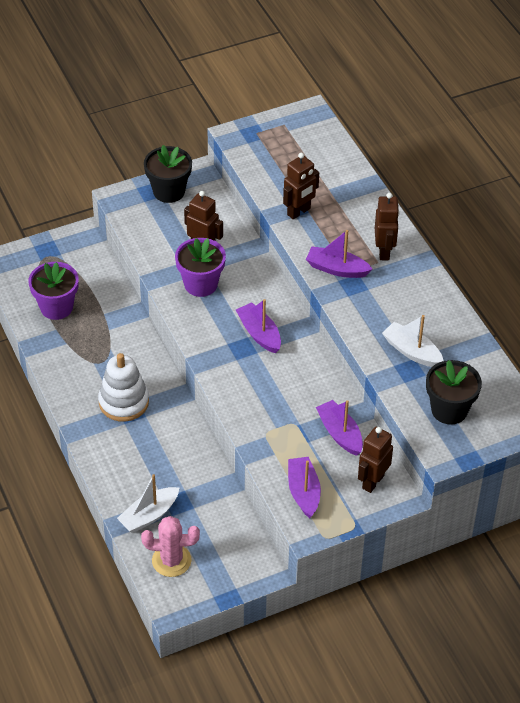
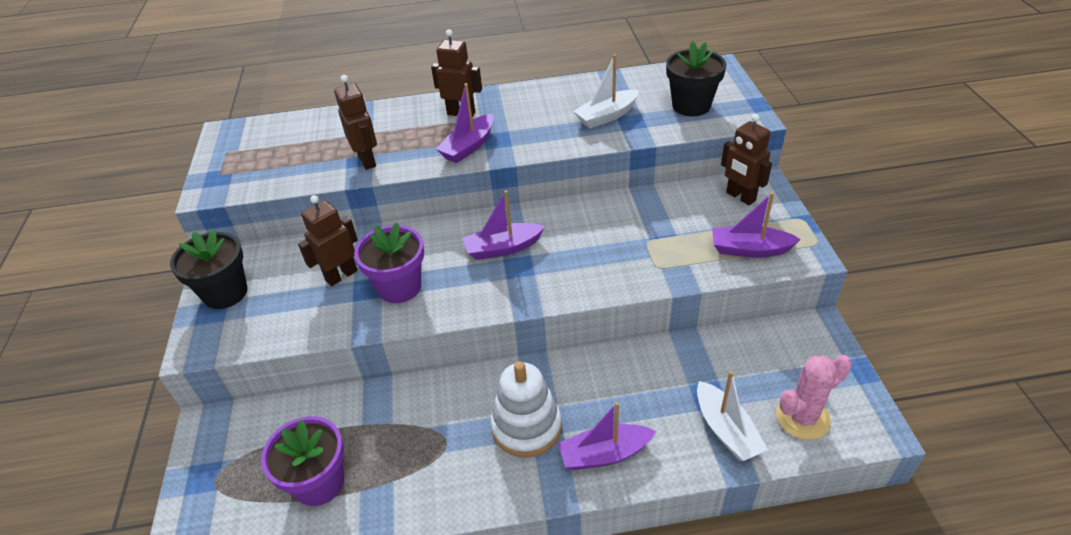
camera: 70 degrees left, 5 degrees down
pink cactus [141,516,200,577] -> pink cactus turned 45 degrees clockwise [776,355,852,440]
purple boat [316,400,363,456] -> purple boat moved to [558,402,656,470]

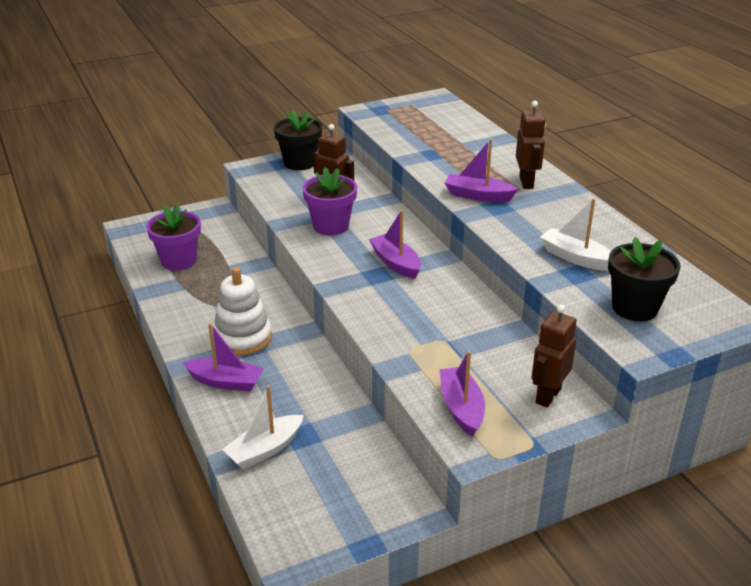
camera: 70 degrees right, 10 degrees down
brown robot [334,75,377,170] -> none
purple boat [558,402,656,470] -> purple boat turned 135 degrees clockwise [183,323,264,391]
pink cactus [776,355,852,440] -> none

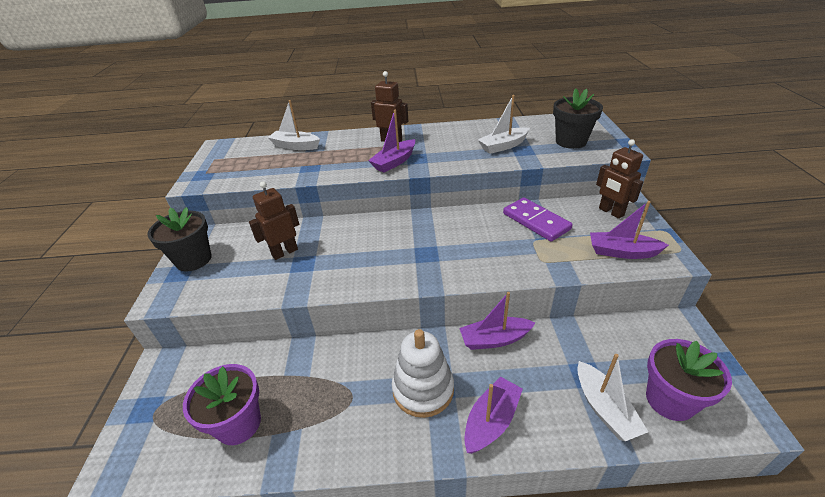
camera: 65 degrees left, 5 degrees up
purple flower pot [302,167,357,235] -> purple flower pot moved to [646,339,732,421]
purple boat [369,210,421,279] -> purple boat moved to [459,292,535,350]
none -> white boat [267,100,320,150]
none -> purple domino [503,198,573,241]

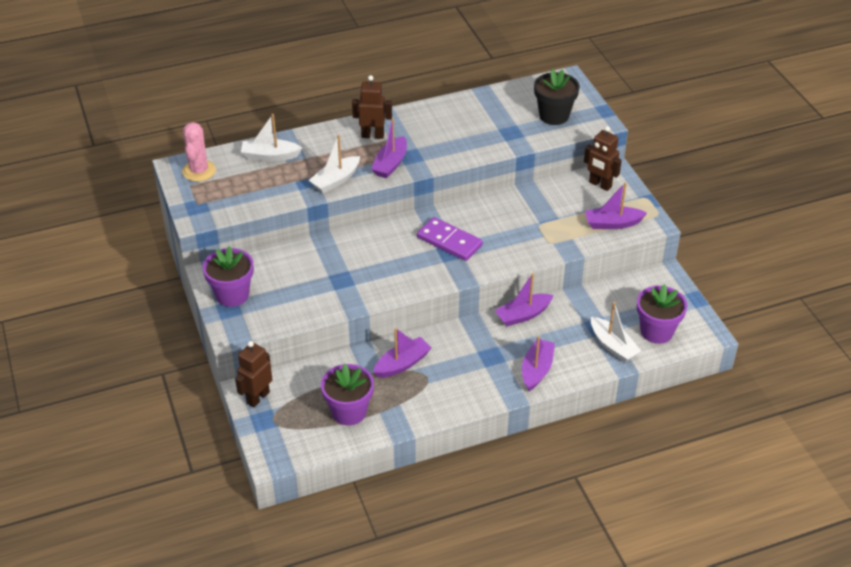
camera: 20 degrees left, 5 degrees up
black flower pot [147,207,212,272] -> purple flower pot [203,246,254,307]
brown robot [249,181,299,260] -> brown robot moved to [235,341,272,408]
white stacking toy [392,329,454,418] -> none
white boat [478,95,530,154] -> white boat moved to [308,135,360,193]
purple domino [503,198,573,241] -> purple domino moved to [417,217,483,261]
none -> pink cactus [182,122,216,182]
none -> purple boat [373,328,432,378]

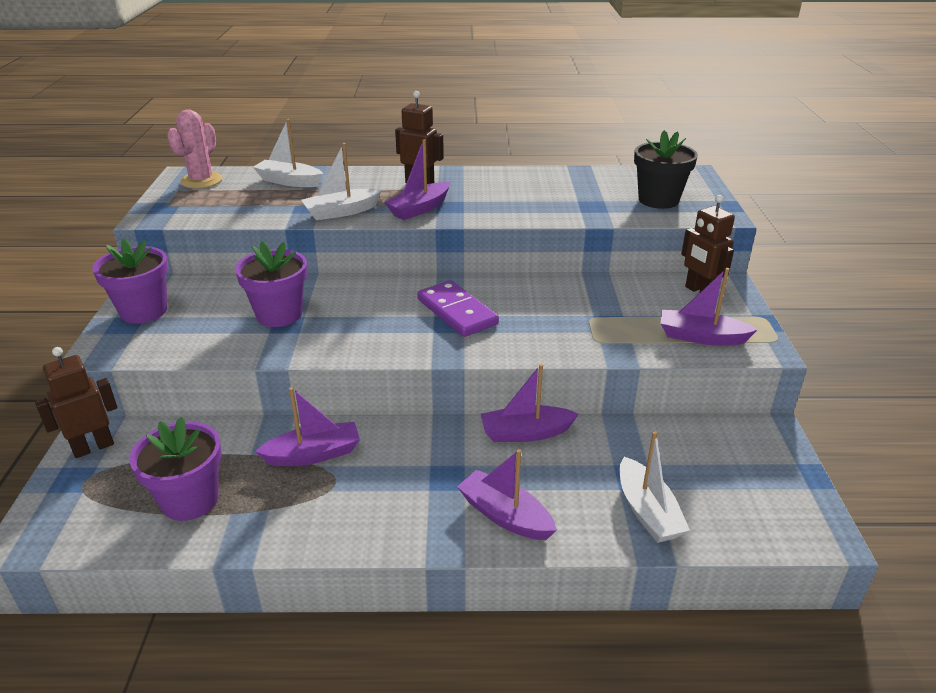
camera: 20 degrees right, 10 degrees down
purple boat [522,336,555,391] -> purple boat turned 90 degrees counterclockwise [457,449,557,540]
purple flower pot [637,284,687,344] -> purple flower pot moved to [235,241,307,327]

